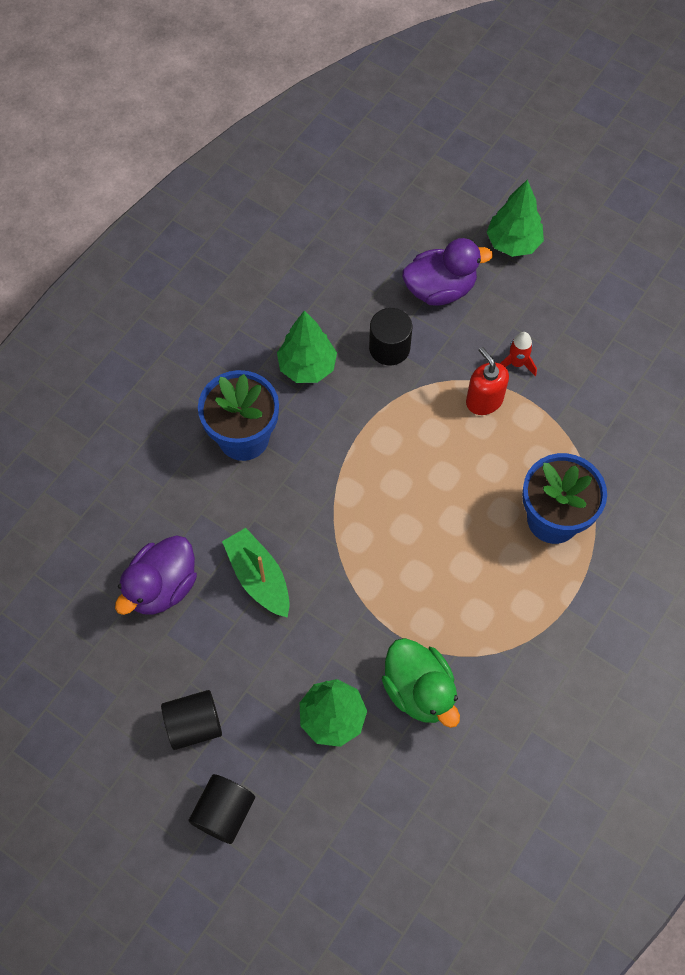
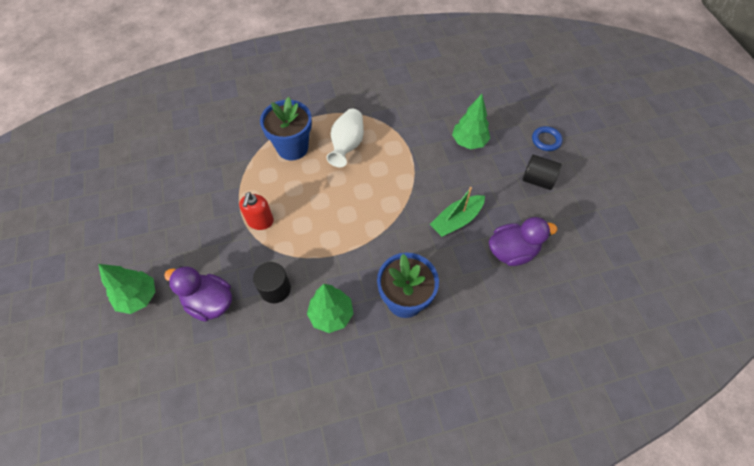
camera: 140 degrees left, 5 degrees down
black cylinder [188,774,255,844] -> blue ring [532,126,563,151]
green boat [222,528,290,618] -> green boat turned 45 degrees clockwise [430,187,485,237]
green duck [382,638,460,728] -> none
red rocket [500,332,537,376] -> none
none -> white vase [327,109,364,167]

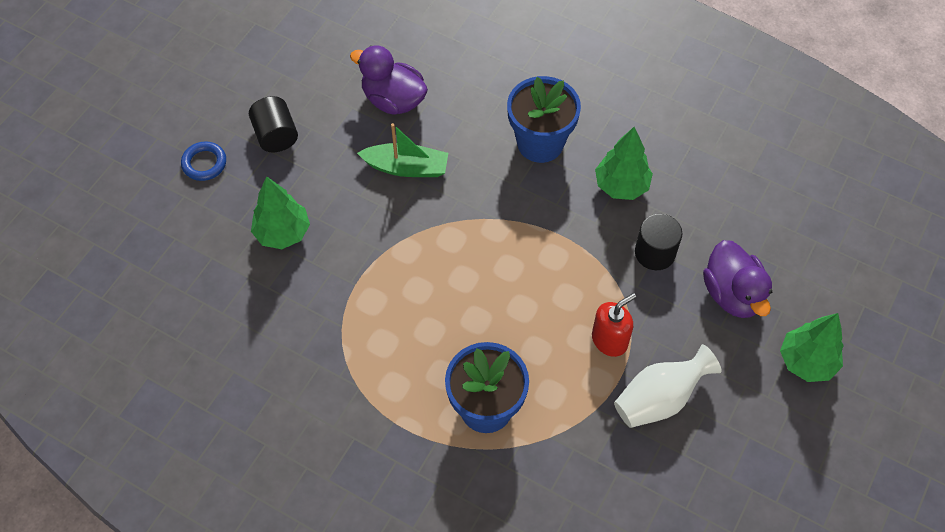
camera: 135 degrees left, 0 degrees up
white vase [327,109,364,167] -> white vase moved to [614,344,722,428]

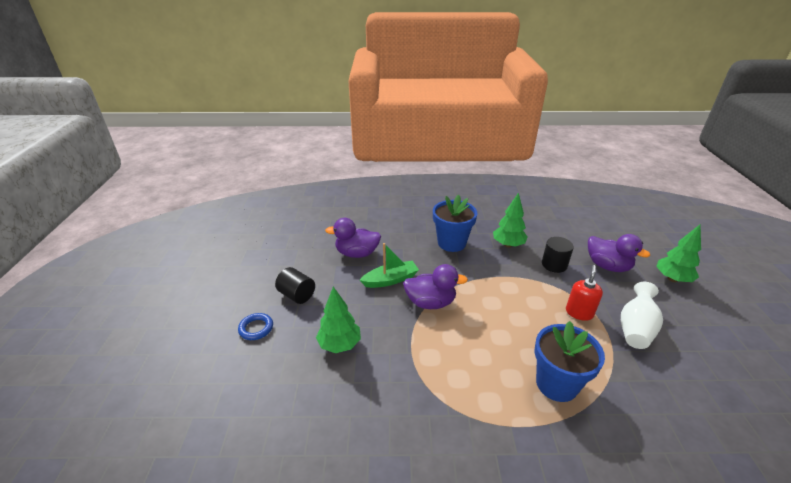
camera: 30 degrees left, 25 degrees down
none -> purple duck [403,264,468,309]

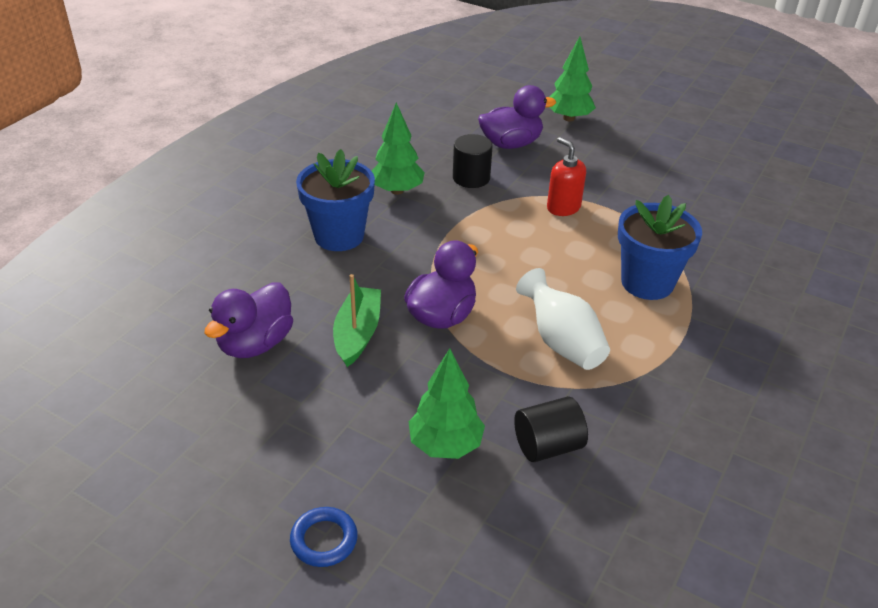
camera: 60 degrees left, 5 degrees up
black cylinder [275,267,315,304] -> black cylinder moved to [514,396,588,462]
white vase [621,282,663,349] -> white vase moved to [516,268,610,370]

